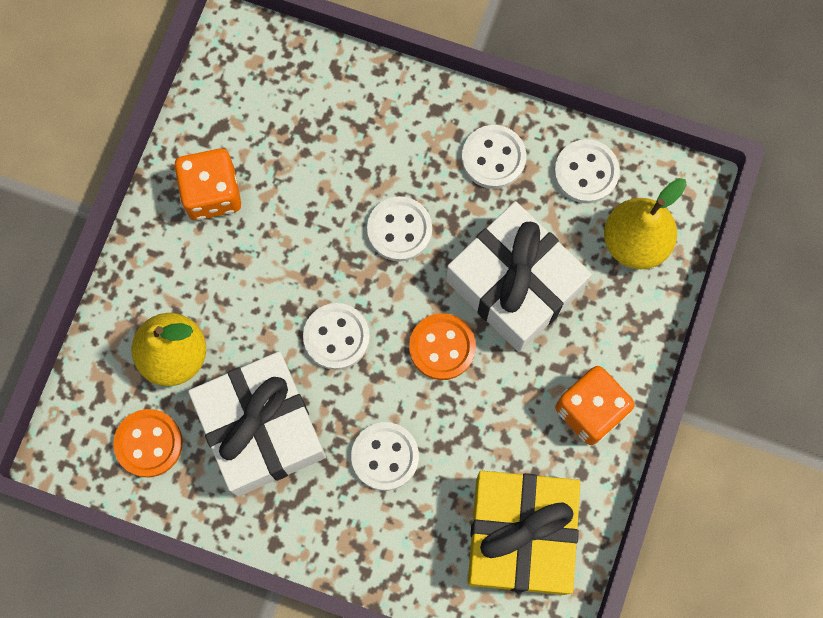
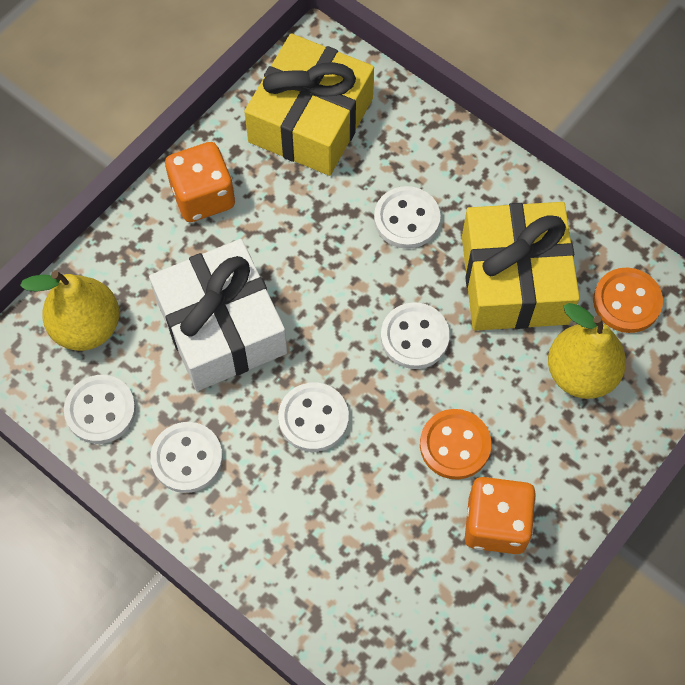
camera: 160 degrees left, 10 degrees down
white gift [188,351,326,497] -> yellow gift [462,202,580,331]
orange button [409,313,476,380] -> orange button moved to [420,409,491,480]

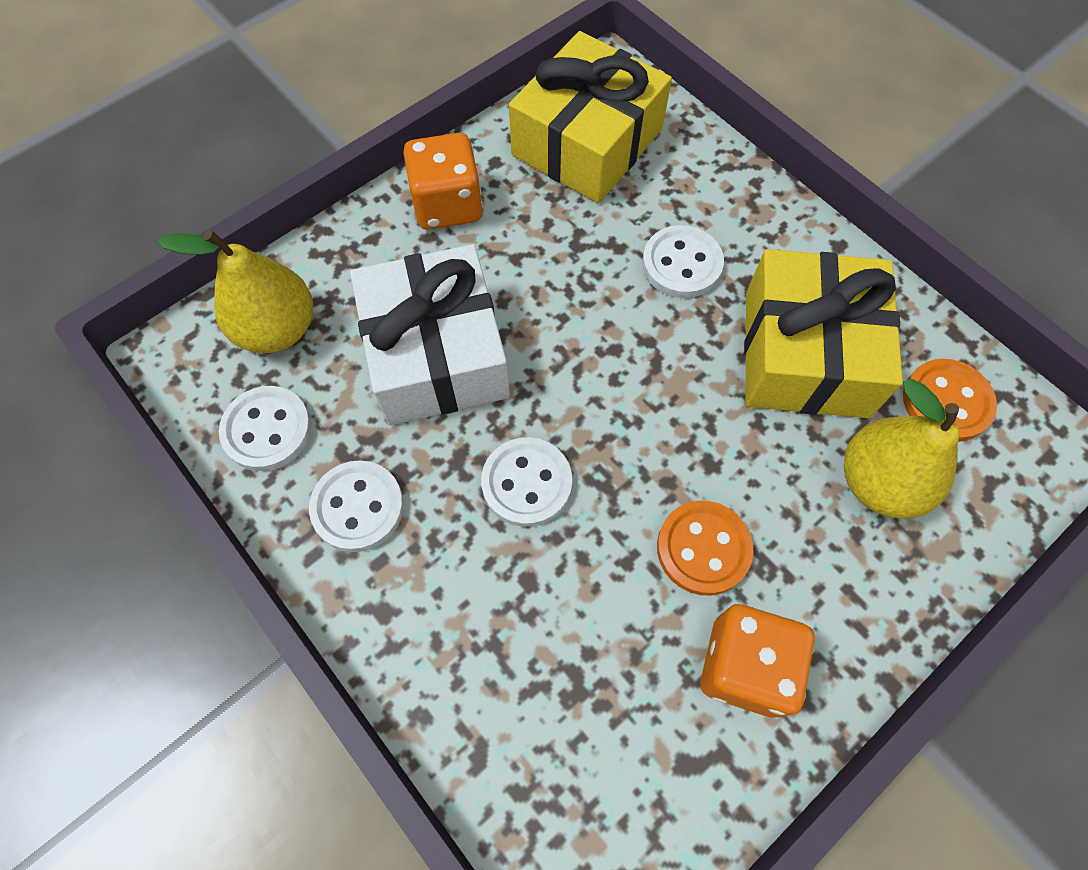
camera: 10 degrees right, 0 degrees up
white button [381,302,450,369] -> none

